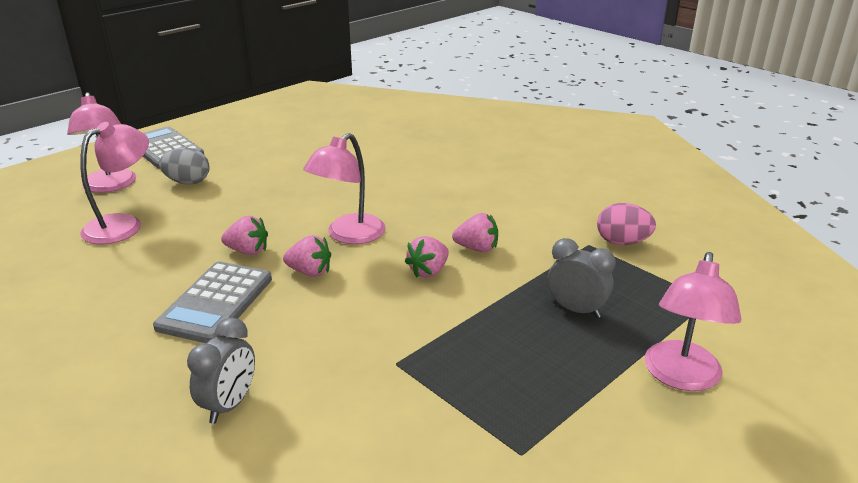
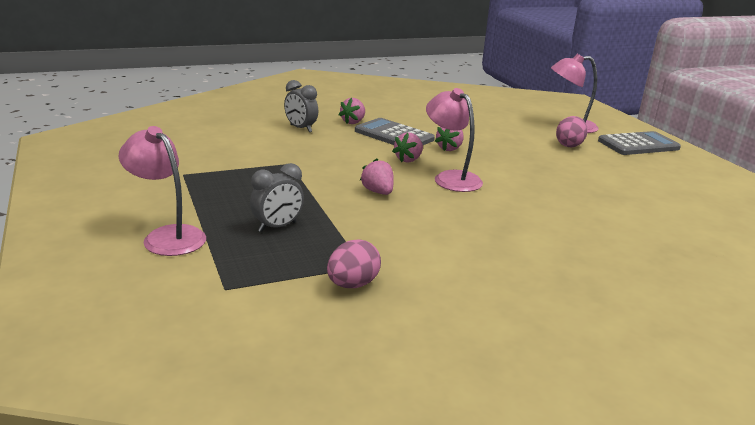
camera: 110 degrees right, 5 degrees down
pink lamp [80,122,149,244] -> none
grey egg [159,148,210,185] -> pink egg [556,116,588,147]
pink strawberry [452,213,498,252] -> pink strawberry moved to [339,98,365,124]

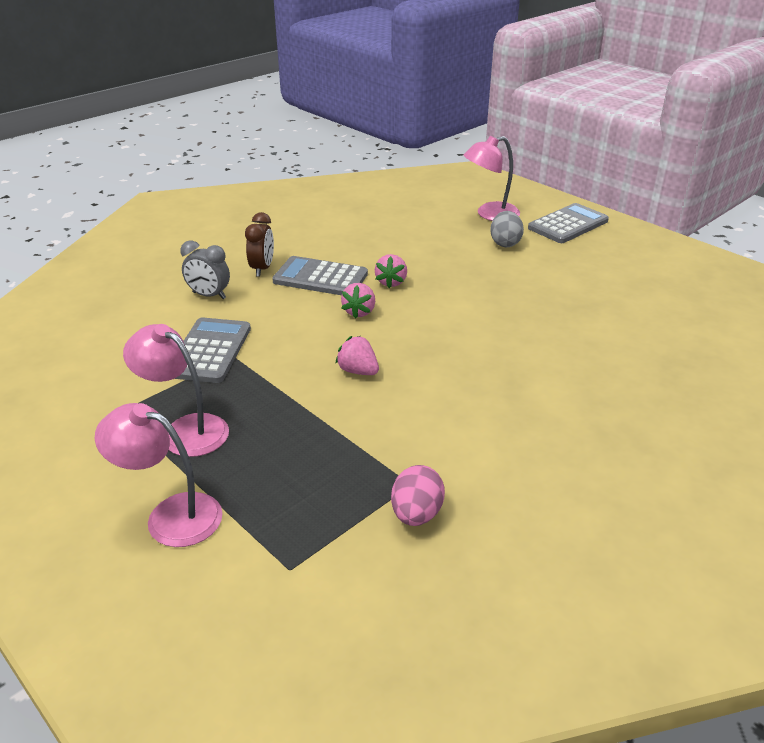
camera: 20 degrees left, 10 degrees up
grey clock [250,163,304,232] -> none
pink strawberry [339,98,365,124] -> brown clock [245,212,274,277]
pink lamp [426,88,483,192] -> pink lamp moved to [123,324,229,457]
pink egg [556,116,588,147] -> grey egg [490,211,524,247]
none -> grey calculator [175,317,251,383]

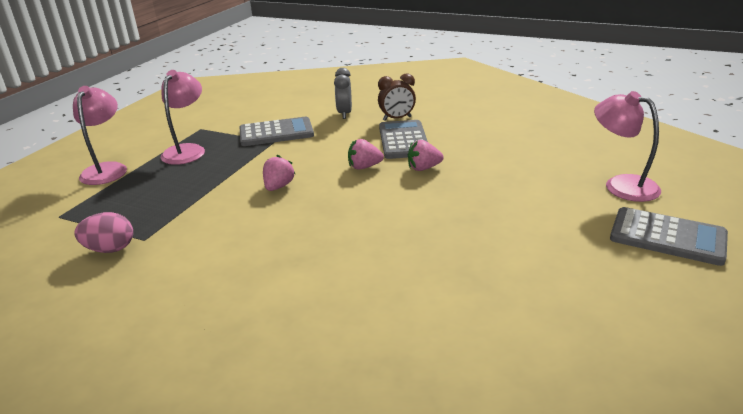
camera: 70 degrees right, 5 degrees down
grey egg [490,211,524,247] -> none

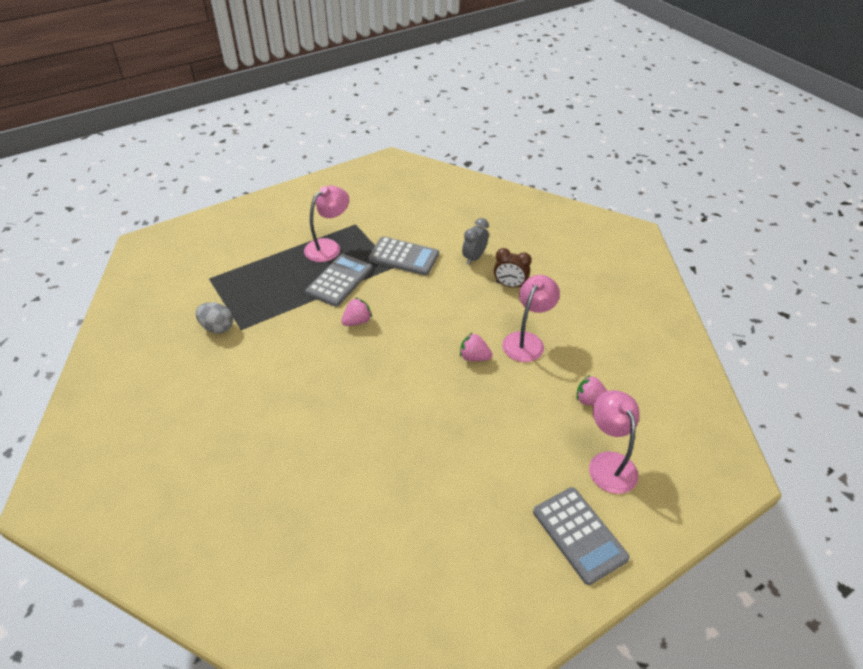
camera: 30 degrees right, 15 degrees up
pink lamp [73,86,127,185] -> pink lamp moved to [502,275,560,362]
pink egg [74,212,133,253] -> grey egg [195,302,233,333]
pink strawberry [348,139,384,169] -> pink strawberry moved to [577,375,607,405]
grey calculator [379,120,428,159] -> grey calculator moved to [305,254,372,307]

